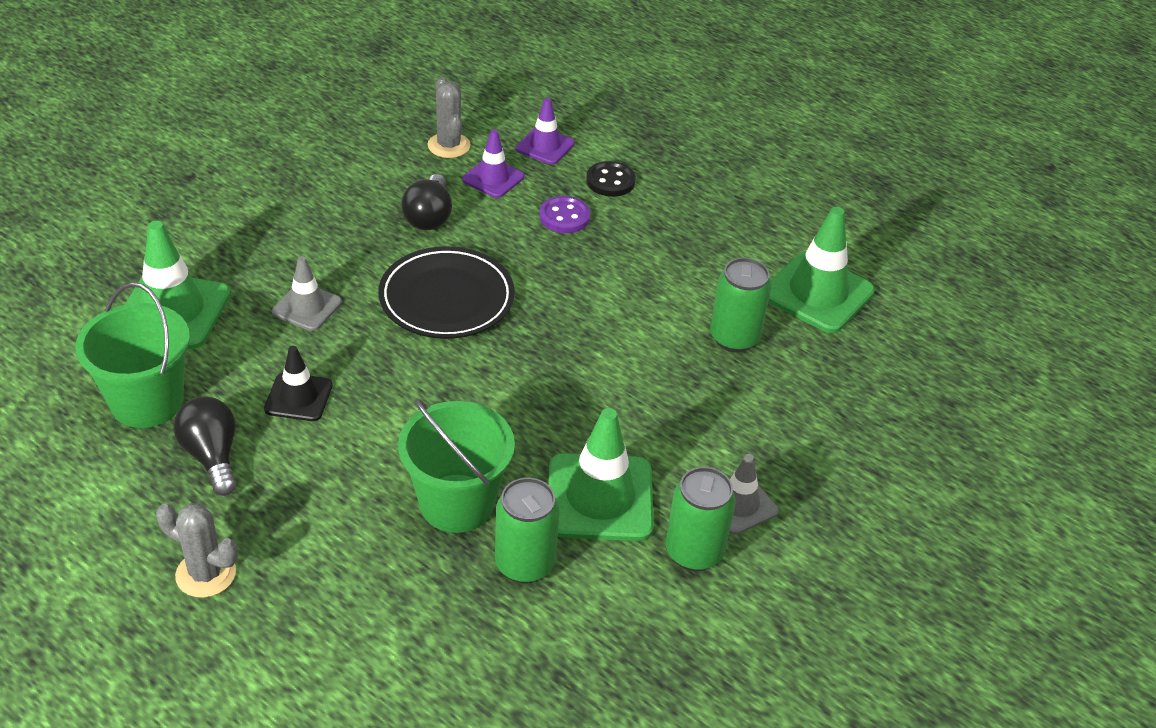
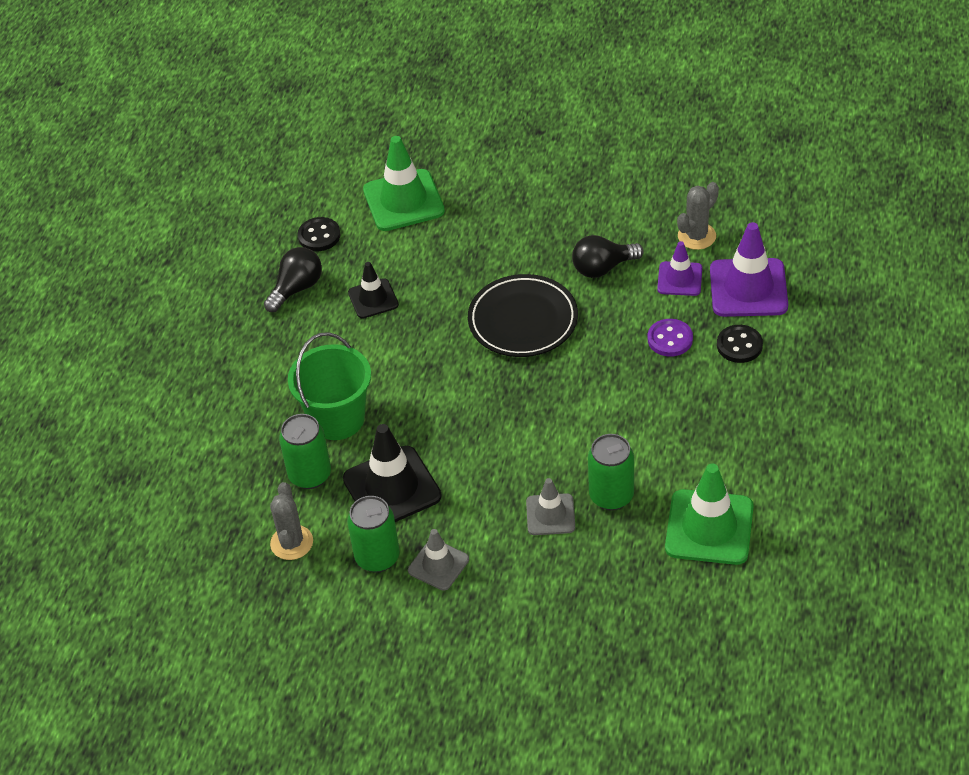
camera: 70 degrees right, 5 degrees up
green bucket [76,282,190,428] -> black button [298,217,341,251]
grey cactus [156,503,238,598] -> grey cactus moved to [270,482,313,560]
grey traffic cone [272,256,342,331] -> grey traffic cone moved to [526,478,575,535]
purple traffic cone [516,98,575,164] -> purple traffic cone [710,222,788,317], size x1.71
green traffic cone [549,408,654,541] -> black traffic cone [343,424,442,522]

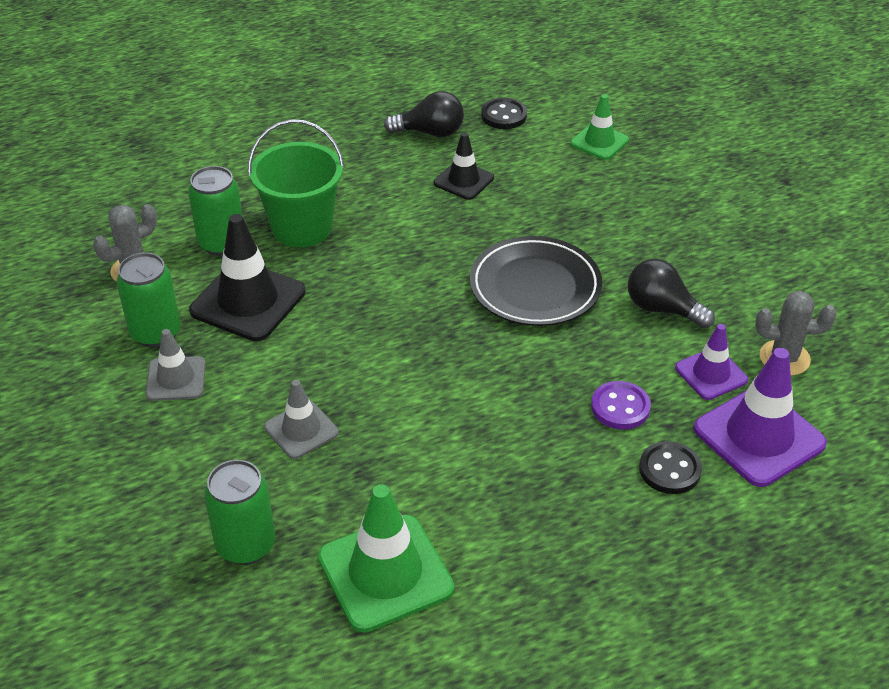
camera: 50 degrees right, 5 degrees down
green traffic cone [363,136,445,231] -> green traffic cone [571,94,629,160], size x0.58
green can [588,434,634,510] -> green can moved to [204,460,275,565]

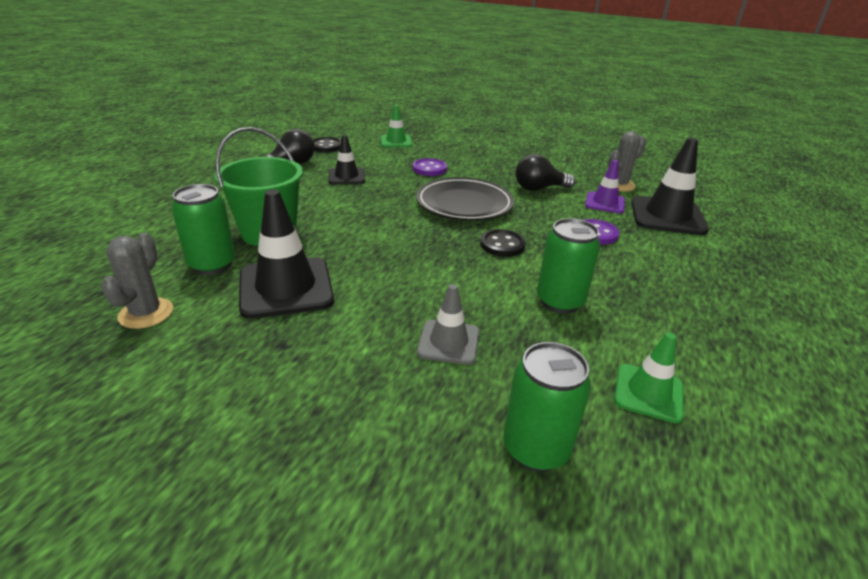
camera: 45 degrees left, 10 degrees down
green can [116,252,181,347] -> green can moved to [537,218,600,314]
grey traffic cone [145,329,206,401] -> none
green traffic cone [318,484,454,632] -> green traffic cone [614,333,684,423], size x0.58
black button [639,441,702,494] -> black button moved to [480,229,526,257]
purple traffic cone [694,348,827,487] -> black traffic cone [631,138,709,235]
none -> purple button [412,158,447,176]

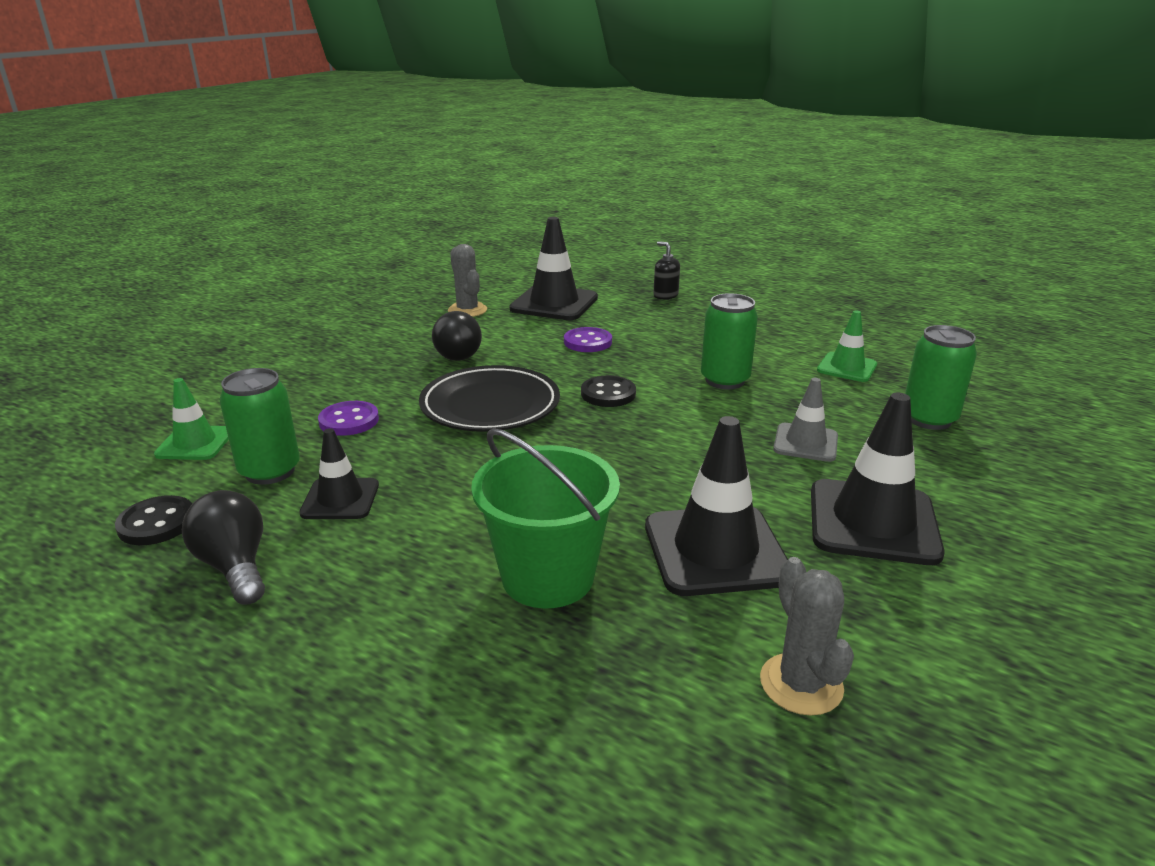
camera: 80 degrees left, 5 degrees down
grey cactus [101,233,173,329] -> grey cactus turned 60 degrees clockwise [760,557,854,716]
green can [172,184,235,275] -> green can moved to [220,368,300,485]
purple traffic cone [585,160,625,214] -> none
none -> black soap dispenser [653,241,680,300]
none -> black traffic cone [811,393,945,565]

